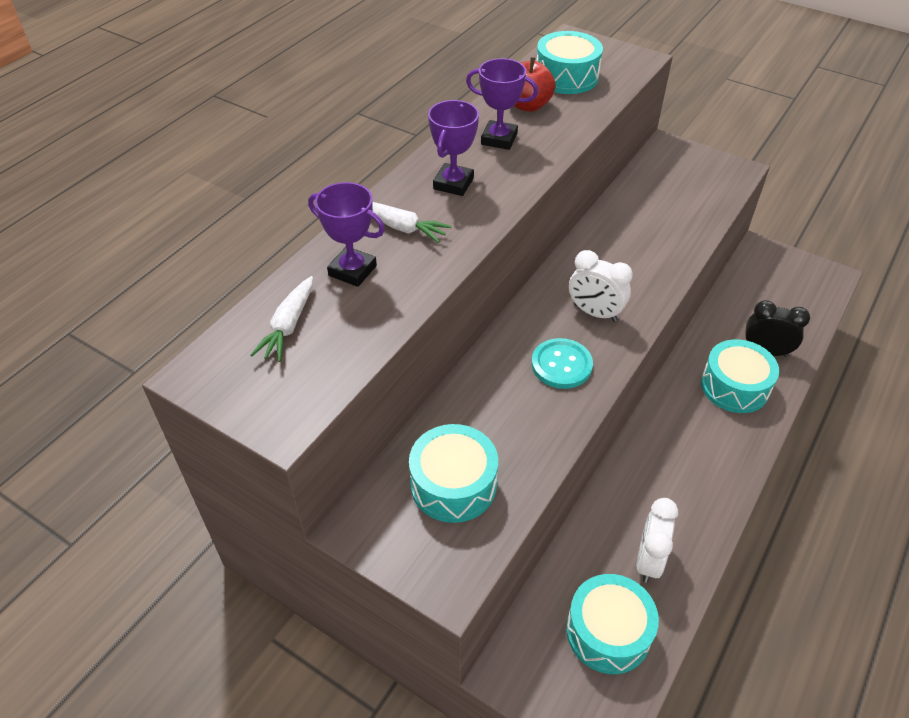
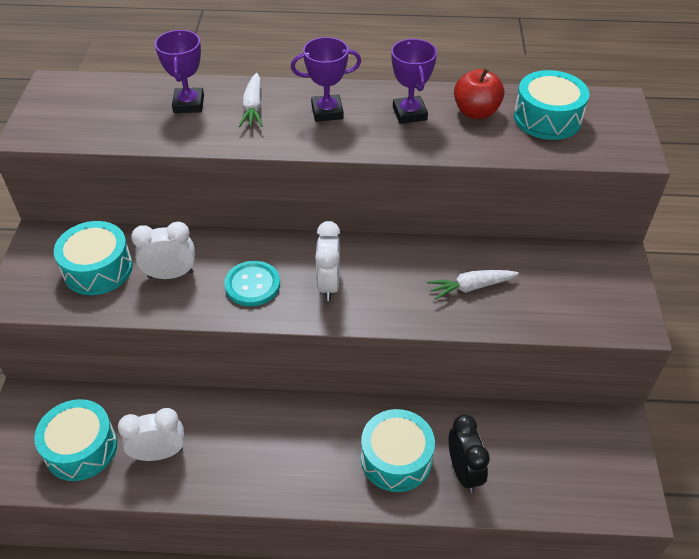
camera: 60 degrees right, 0 degrees up
white carrot [250,276,313,362] -> white carrot moved to [427,270,519,300]
none -> white clock [131,222,195,279]

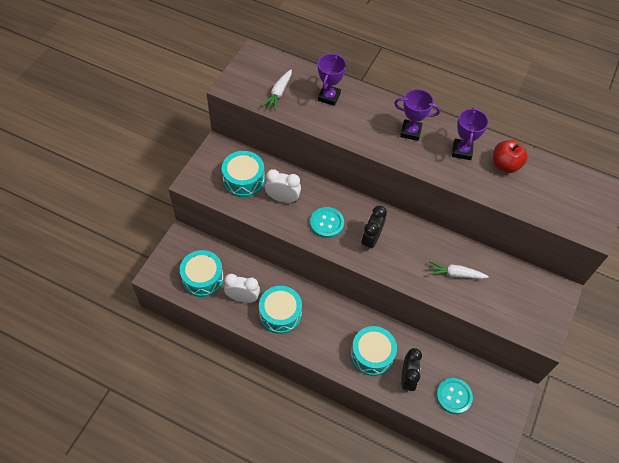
camera: 20 degrees right, 10 degrees up
white carrot [239,73,263,127] -> white carrot moved to [262,69,292,110]
white clock [315,221,340,301] -> black clock [361,206,387,251]
turquoise drum [514,70,589,140] -> turquoise drum moved to [259,286,302,334]
none -> turquoise button [436,378,473,414]

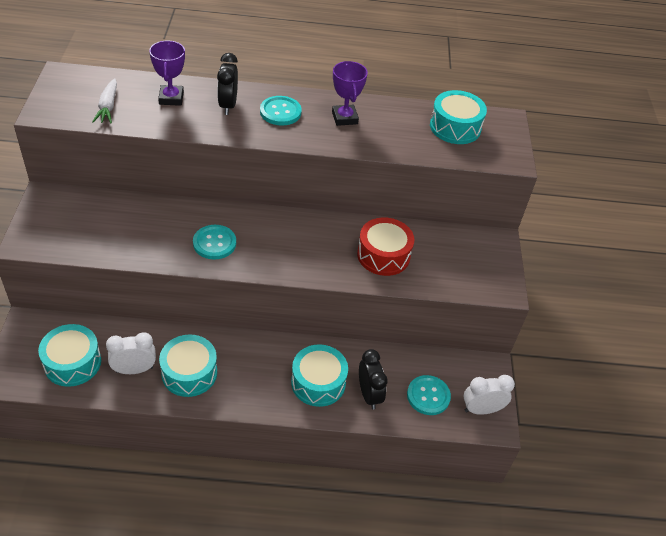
camera: 25 degrees left, 10 degrees down
turquoise drum [222,151,265,197] -> turquoise drum moved to [430,90,487,144]
white clock [265,169,301,203] -> white clock moved to [464,375,515,415]
black clock [361,206,387,251] -> black clock moved to [217,53,238,115]
purple trophy [394,89,440,141] -> turquoise button [260,96,302,126]
white carrot [429,261,489,279] -> red drum [357,217,414,276]
red apple [493,140,528,173] -> none

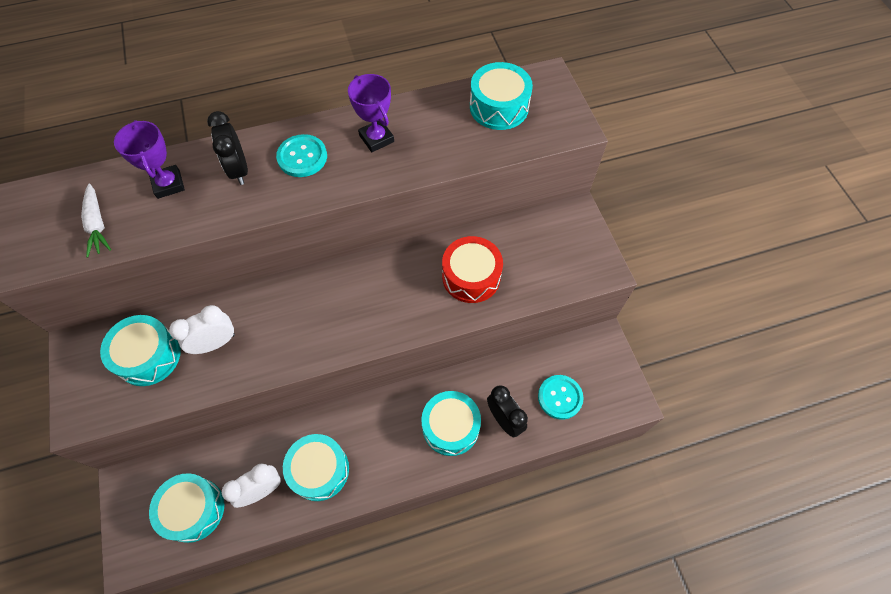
camera: 15 degrees left, 15 degrees up
turquoise button [193,225,236,260] -> none
white clock [464,375,515,415] -> white clock moved to [169,305,235,354]
none -> turquoise drum [100,315,181,386]

